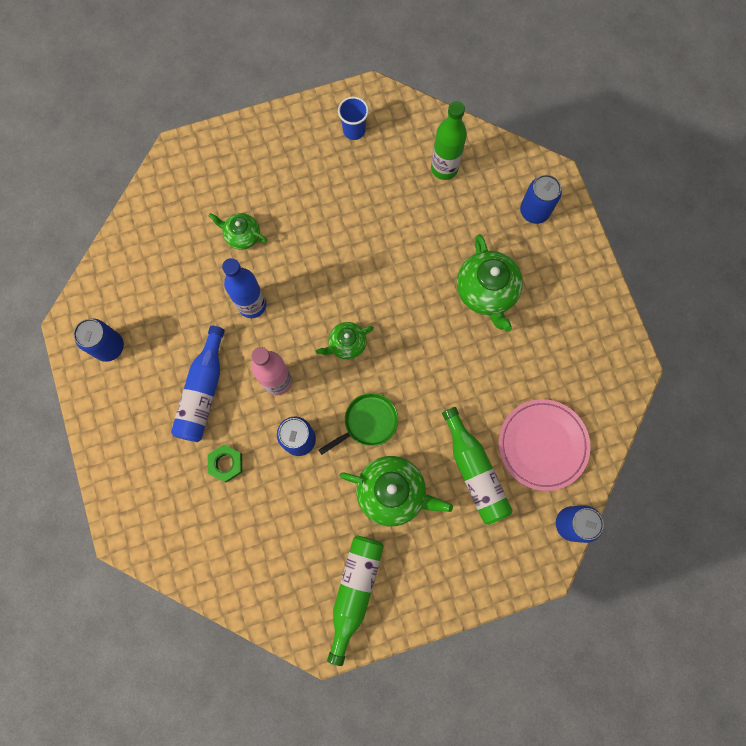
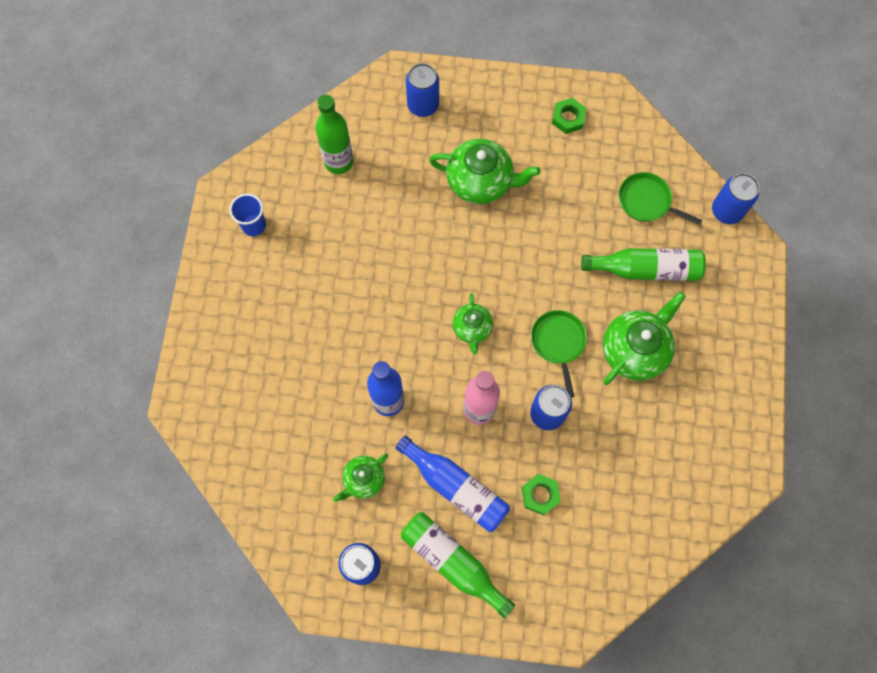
camera: 65 degrees left, 5 degrees down
green teapot [209,213,267,250] -> green teapot moved to [333,454,388,502]
green bottle [327,535,384,666] -> green bottle moved to [401,512,515,618]
pink plate [498,399,591,491] -> green pan [619,172,702,225]
none -> green nut [552,98,586,134]

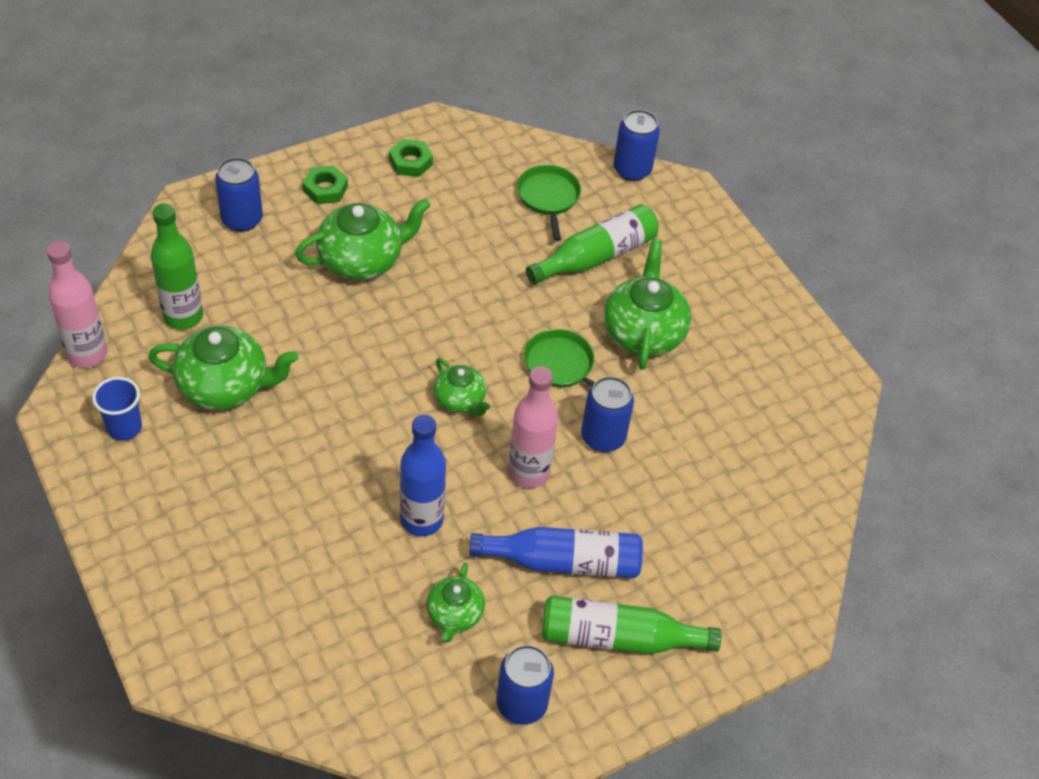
camera: 40 degrees left, 20 degrees down
green nut [522,474,561,515] -> green nut moved to [303,165,348,205]
green pan [619,172,702,225] -> green pan turned 90 degrees clockwise [517,165,581,241]
none -> pink bottle [47,241,108,368]
none -> green teapot [148,326,298,410]

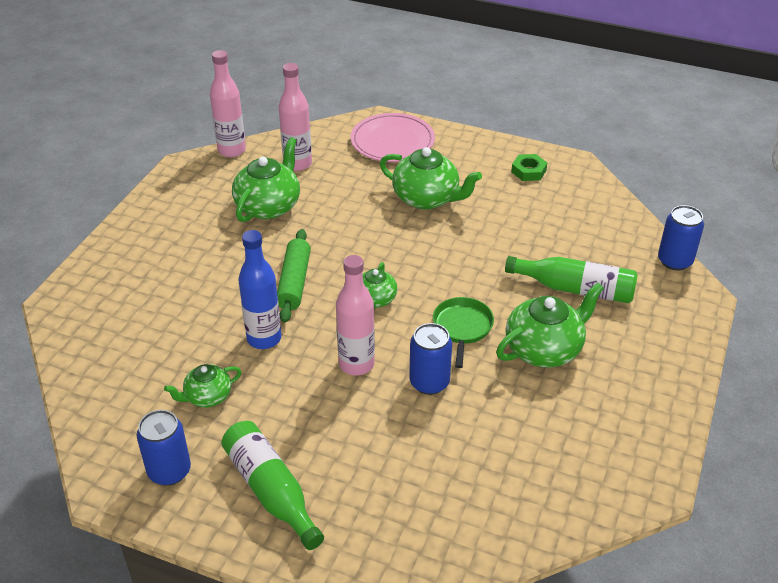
camera: 55 degrees right, 10 degrees down
blue cup [92,377,142,441] -> none
green teapot [148,326,298,410] -> green teapot turned 120 degrees counterclockwise [232,137,300,222]
green bottle [151,203,203,330] -> pink bottle [279,63,312,171]
blue can [215,157,263,232] -> pink plate [351,113,435,162]
green nut [303,165,348,205] -> none
blue bottle [469,527,643,578] -> none
green pan [517,165,581,241] -> none
none -> green rolling pin [277,229,311,323]

